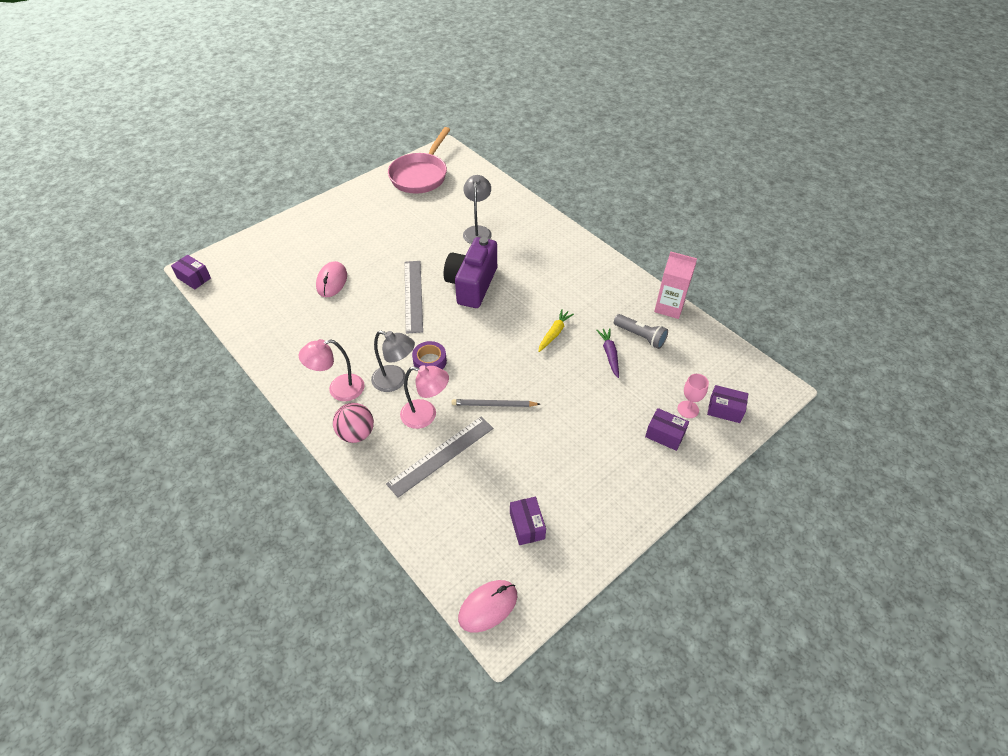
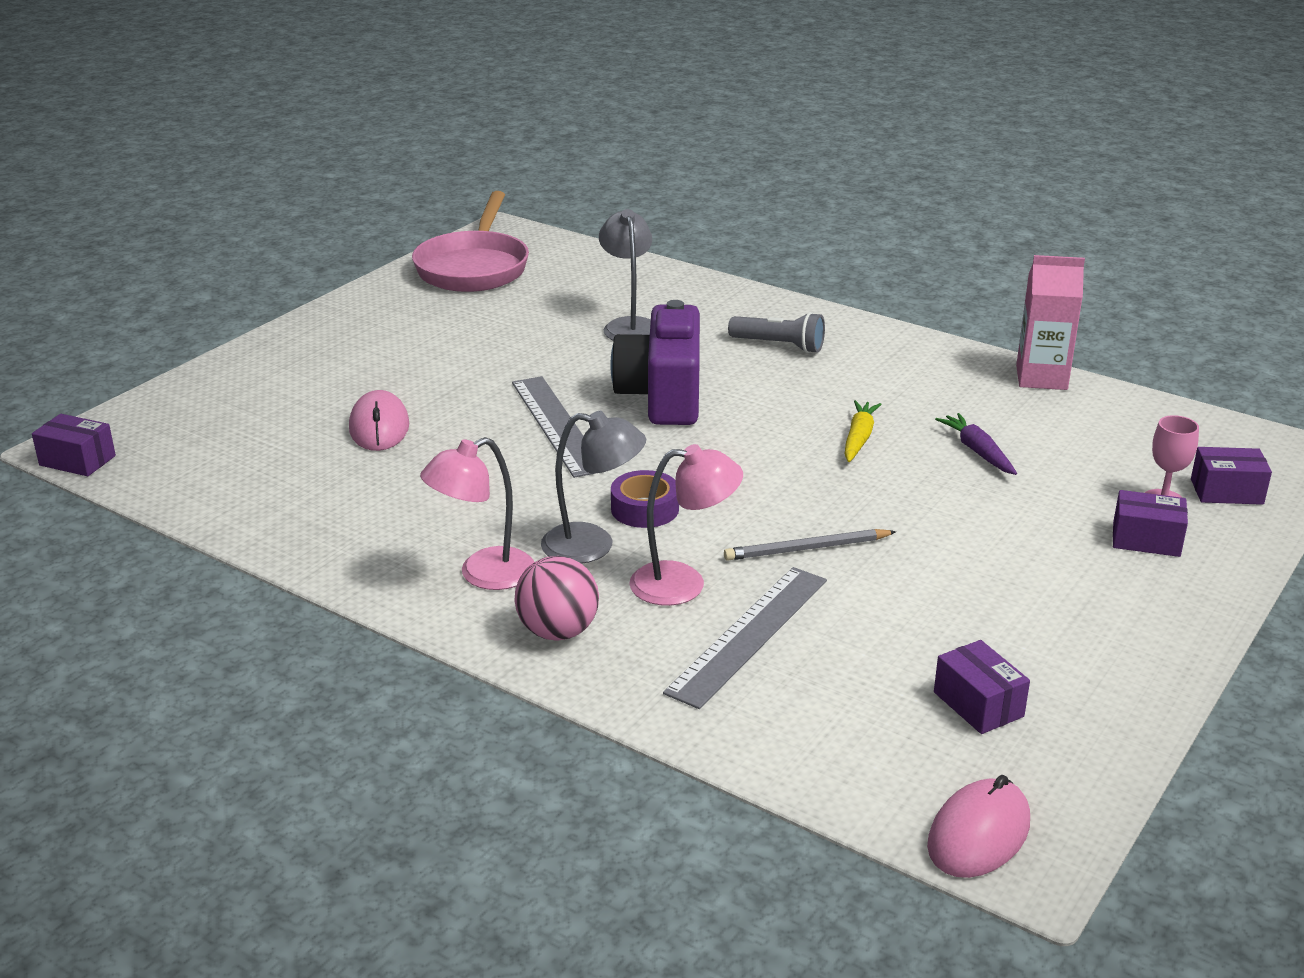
camera: 15 degrees left, 20 degrees down
grey flashlight [614,314,668,349] -> grey flashlight moved to [728,312,825,353]

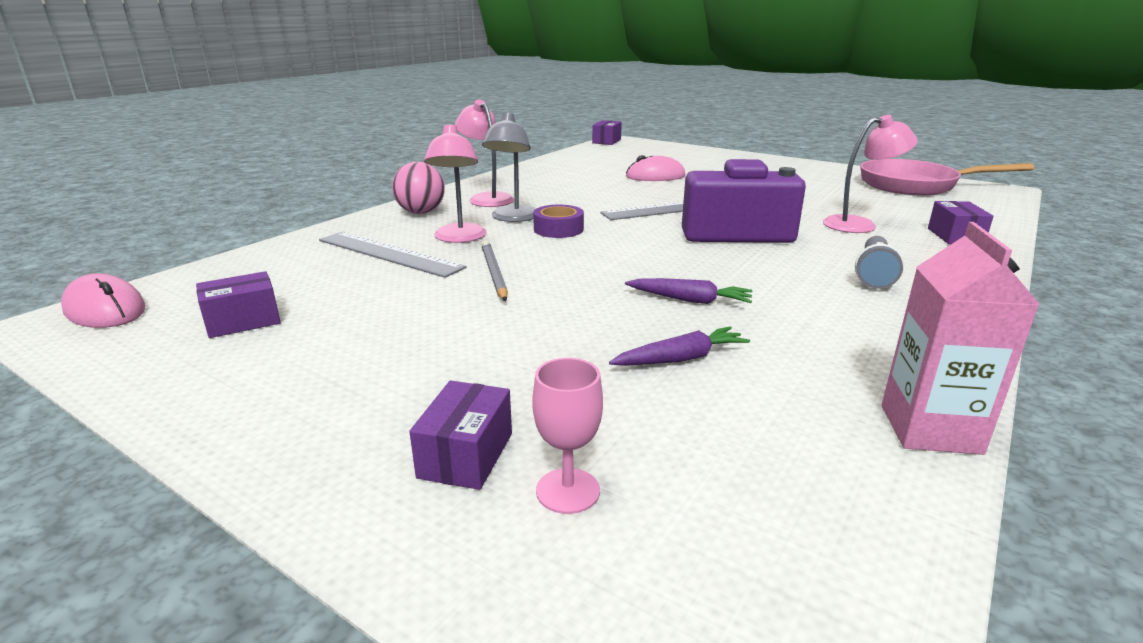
camera: 90 degrees right, 5 degrees down
grey lamp [599,209,652,341] -> pink lamp [823,115,918,233]
yellow carrot [844,400,882,462] -> purple carrot [625,278,752,304]
purple box [1191,447,1272,505] -> purple box moved to [928,201,994,244]

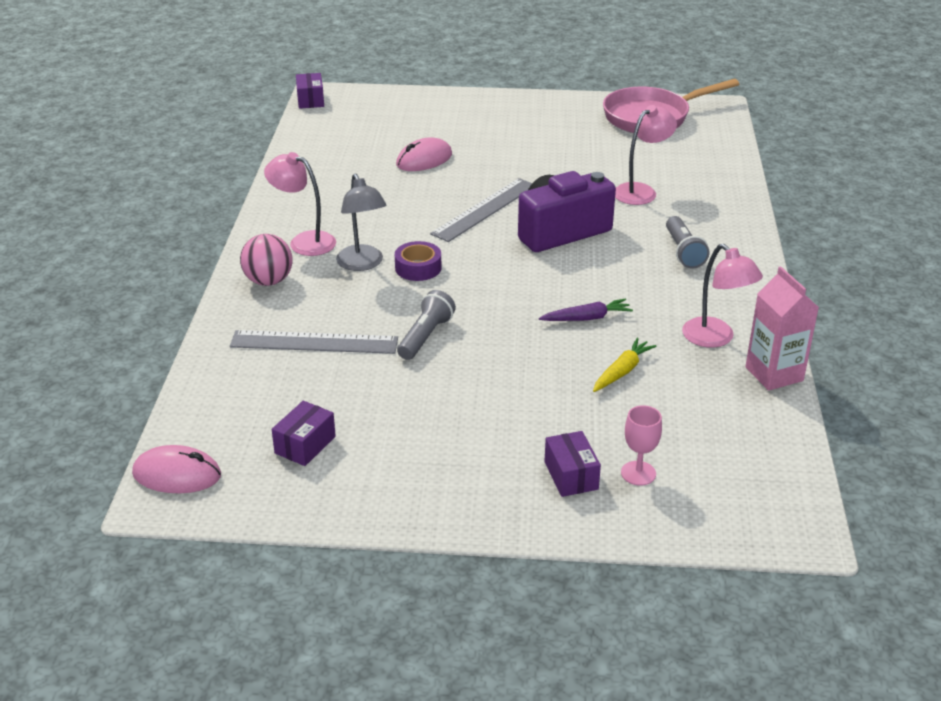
camera: 30 degrees left, 10 degrees up
pink lamp [424,123,487,243] -> pink lamp moved to [682,244,763,348]
grey pencil [481,241,508,301] -> grey flashlight [397,290,456,360]
purple carrot [609,326,750,366] -> yellow carrot [593,338,657,392]
purple box [928,201,994,244] -> none

